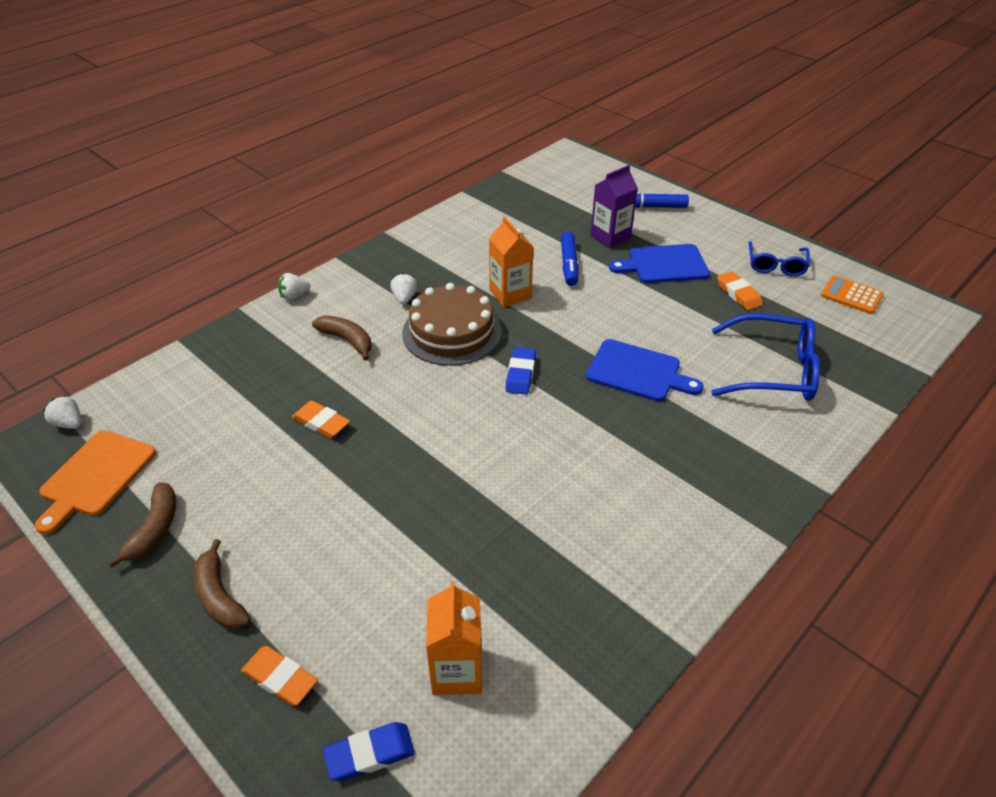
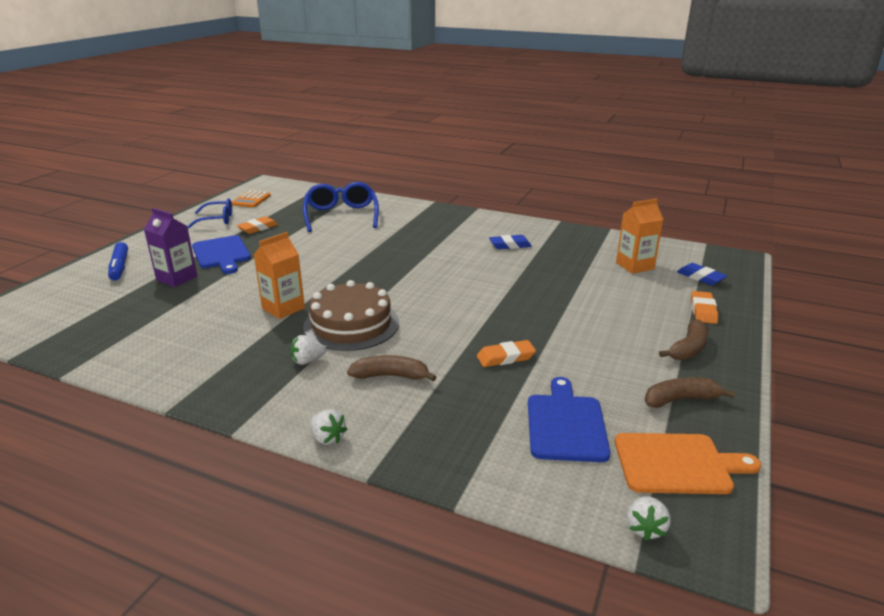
camera: 110 degrees left, 15 degrees down
orange eraser [292,400,350,438] -> orange eraser turned 60 degrees clockwise [477,340,536,367]
brown banana [312,315,372,361] -> brown banana turned 75 degrees clockwise [347,355,436,381]
blue eraser [505,347,536,394] -> blue eraser moved to [489,235,532,249]
blue marker [561,232,579,286] -> none
blue cutting board [586,339,704,401] -> blue cutting board moved to [528,377,610,462]

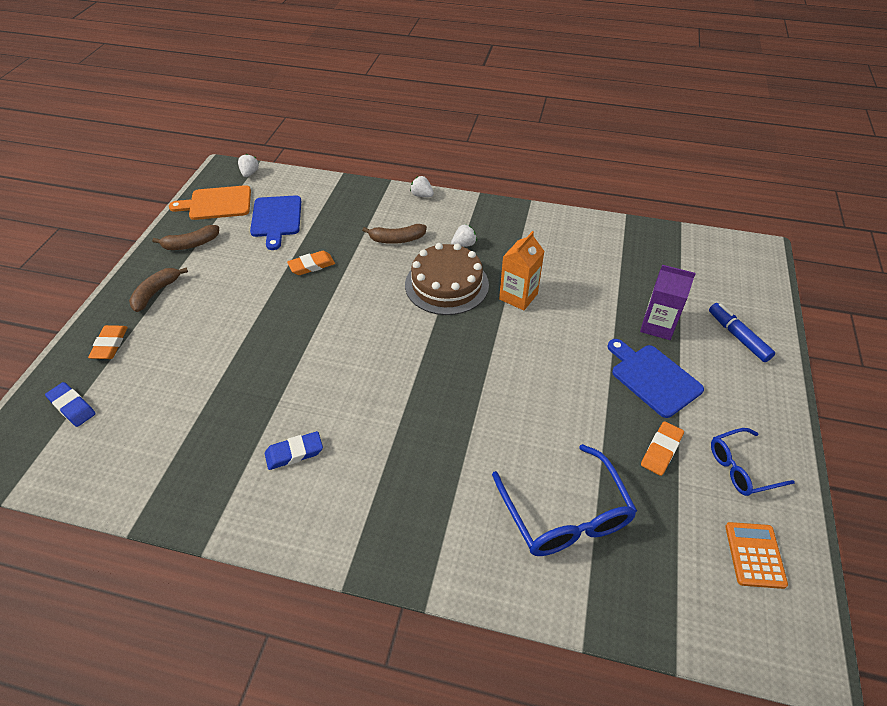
camera: 170 degrees right, 20 degrees up
orange carton [616,199,664,274] -> none

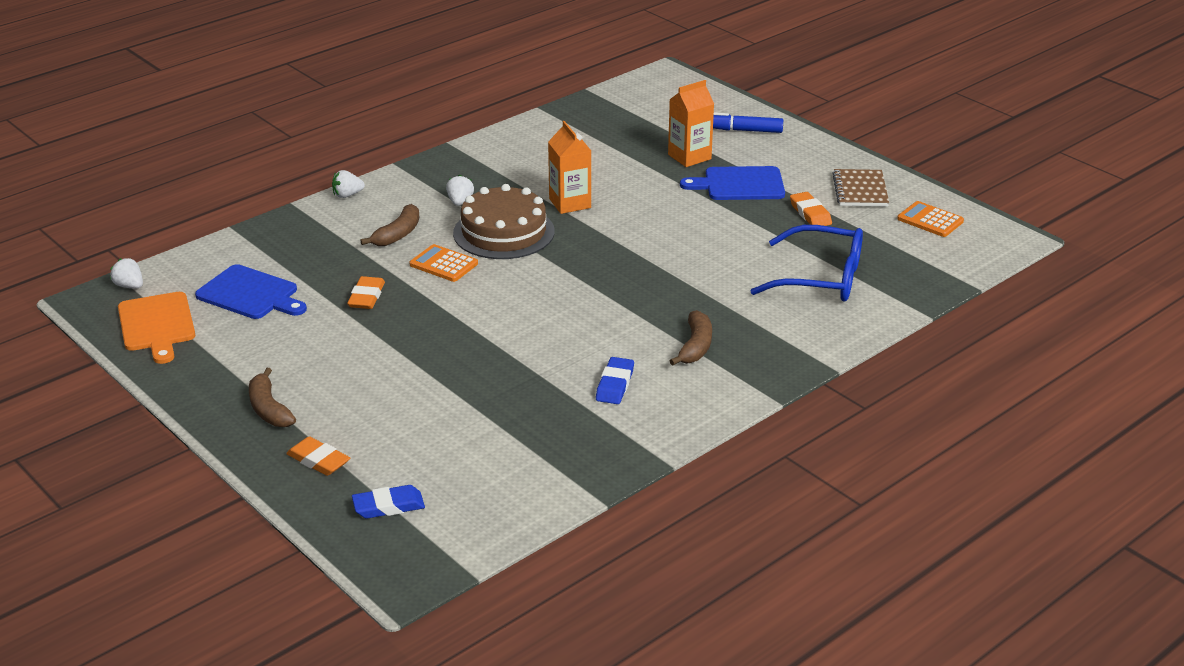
camera: 55 degrees left, 15 degrees down
brown banana [152,225,219,250] -> brown banana moved to [670,310,712,366]
orange cutting board [169,185,251,220] -> orange cutting board turned 45 degrees counterclockwise [118,292,195,364]
purple carton [640,265,696,340] -> orange carton [668,80,714,167]
blue glasses [711,428,795,496] -> brown notebook [832,169,889,207]
none -> orange calculator [409,244,478,282]

